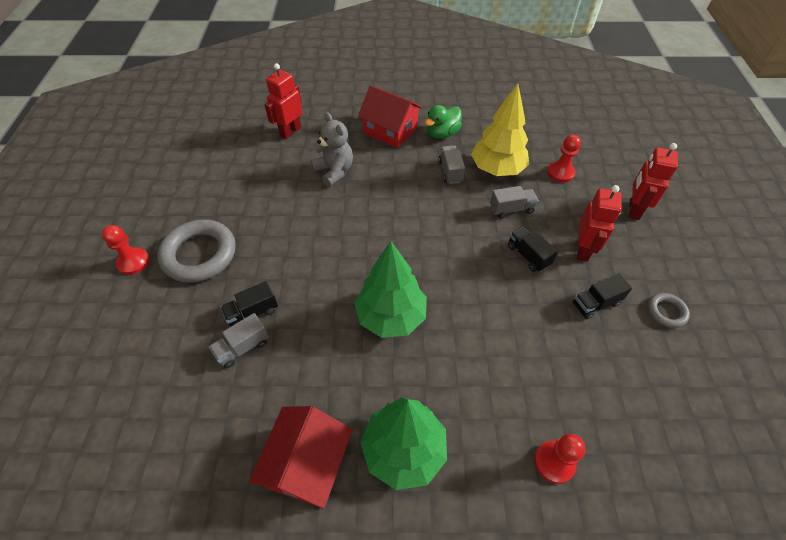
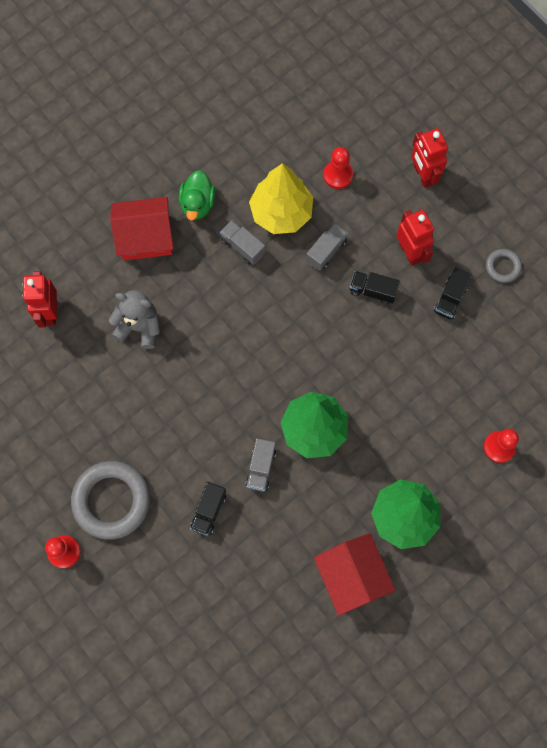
camera: 40 degrees left, 20 degrees up
grey truck [209,313,269,368] -> grey truck moved to [246,438,276,492]

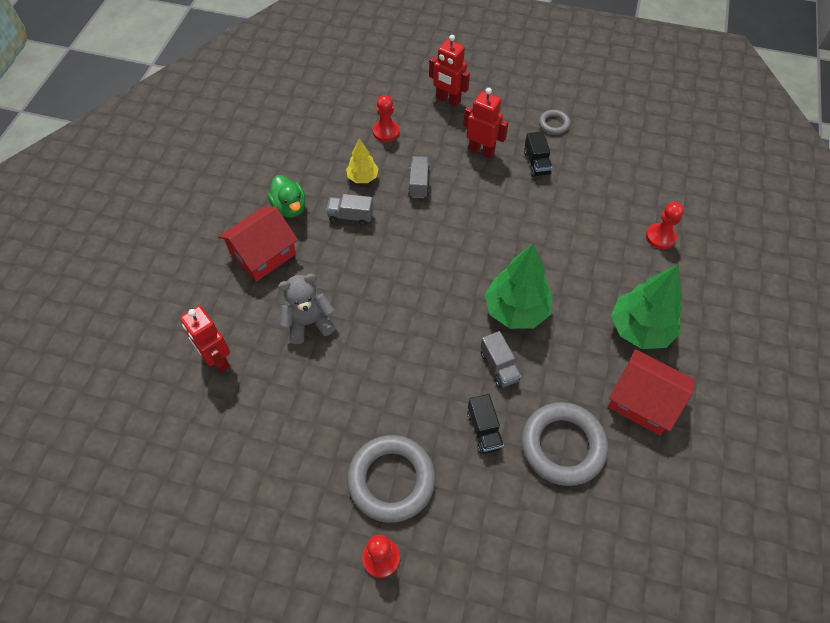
camera: 35 degrees left, 15 degrees down
yellow tree [249,163,313,234] -> yellow tree [346,139,379,183], size x0.54
black truck [350,271,400,305] -> none
none -> grey ring [521,402,608,486]

